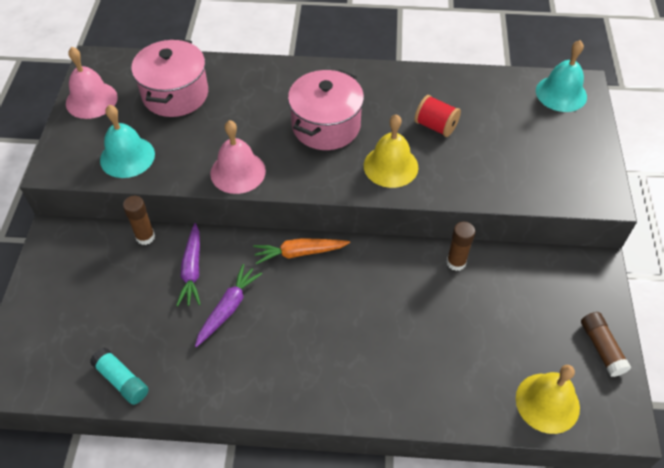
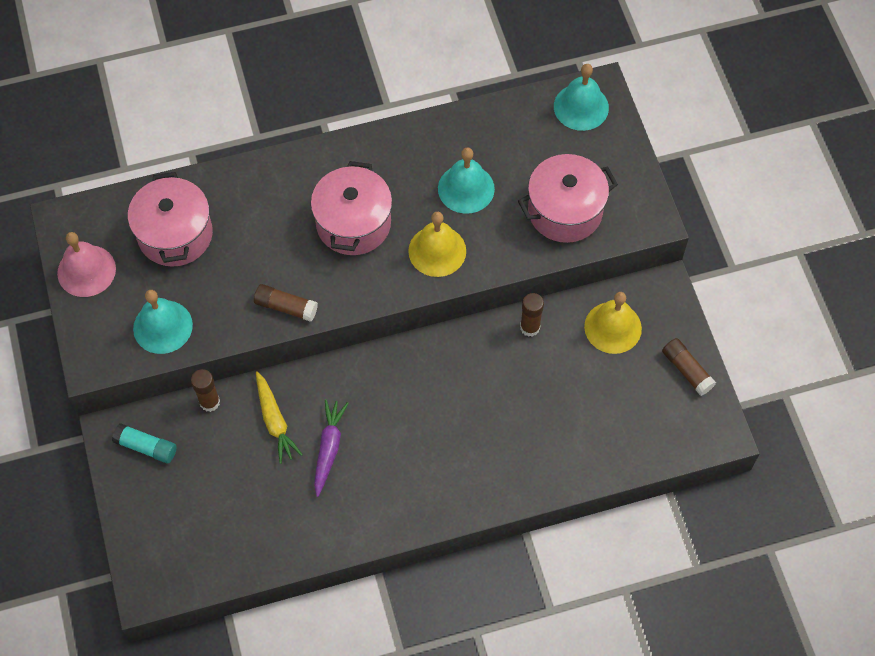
camera: 20 degrees left, 10 degrees up
turquoise glue stick [90,348,149,405] -> turquoise glue stick moved to [112,423,177,464]
purple carrot [176,223,201,306] -> yellow carrot [256,371,303,464]
pink bell [210,120,266,194] -> brown glue stick [254,284,318,322]
orange carrot [253,238,350,264] -> none
red spool [414,95,461,137] -> turquoise bell [438,147,495,214]
yellow bell [516,365,580,434] -> yellow bell moved to [584,292,642,354]
none -> pink pot [518,154,618,243]

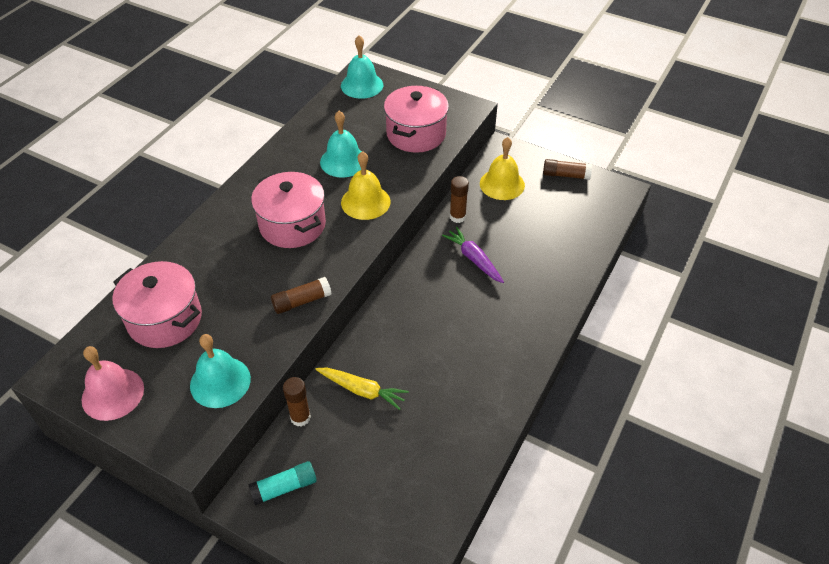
camera: 45 degrees left, 15 degrees down
purple carrot [314,399,349,497] -> purple carrot moved to [442,227,504,283]

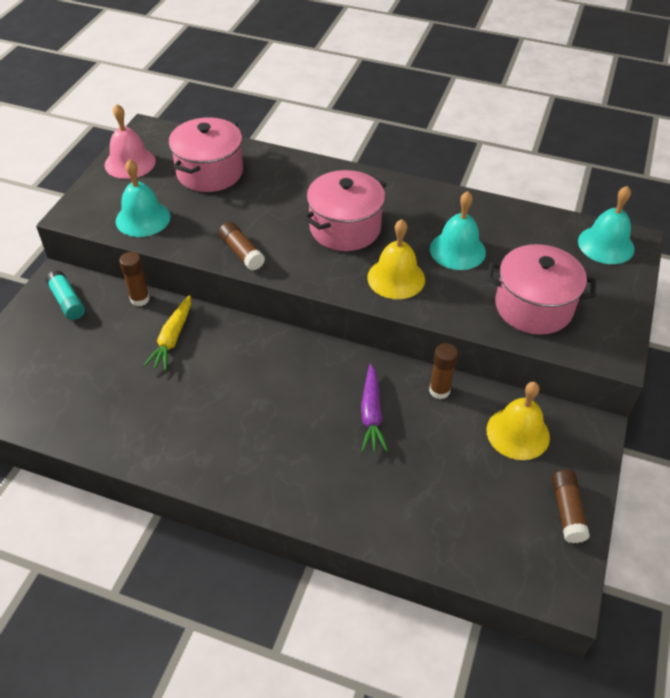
camera: 80 degrees right, 0 degrees up
purple carrot [442,227,504,283] -> purple carrot turned 135 degrees clockwise [361,364,388,452]

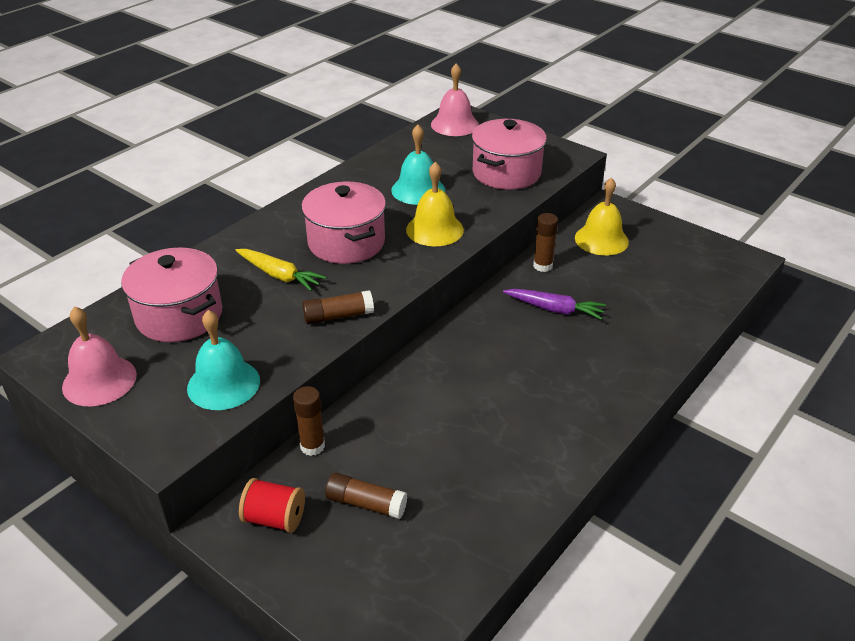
camera: 70 degrees left, 10 degrees down
turquoise glue stick [46,270,85,320] -> red spool [239,478,305,533]
yellow carrot [143,295,191,371] -> yellow carrot moved to [236,249,327,291]
brown glue stick [552,470,590,543] -> brown glue stick moved to [325,473,407,519]
turquoise bell [578,186,635,264] -> pink bell [431,63,479,136]

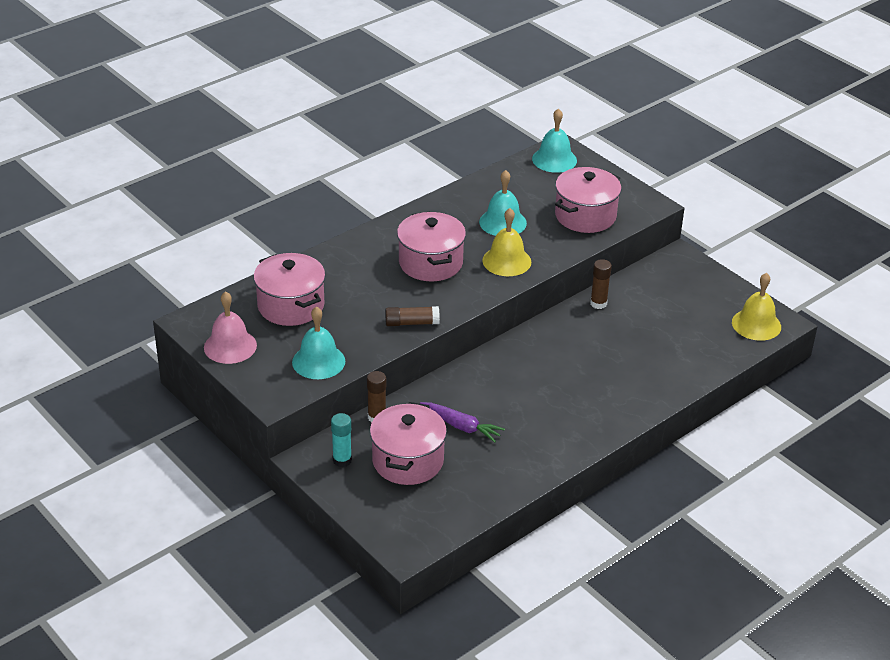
camera: 10 degrees right, 0 degrees up
yellow carrot [236,249,327,291] -> none
red spool [239,478,305,533] -> turquoise glue stick [331,413,352,467]
brown glue stick [325,473,407,519] -> pink pot [370,402,447,485]
pink bell [431,63,479,136] -> turquoise bell [532,108,577,173]
purple carrot [503,289,606,320] -> purple carrot moved to [420,402,505,442]
yellow bell [575,177,629,255] -> yellow bell moved to [732,273,781,341]

